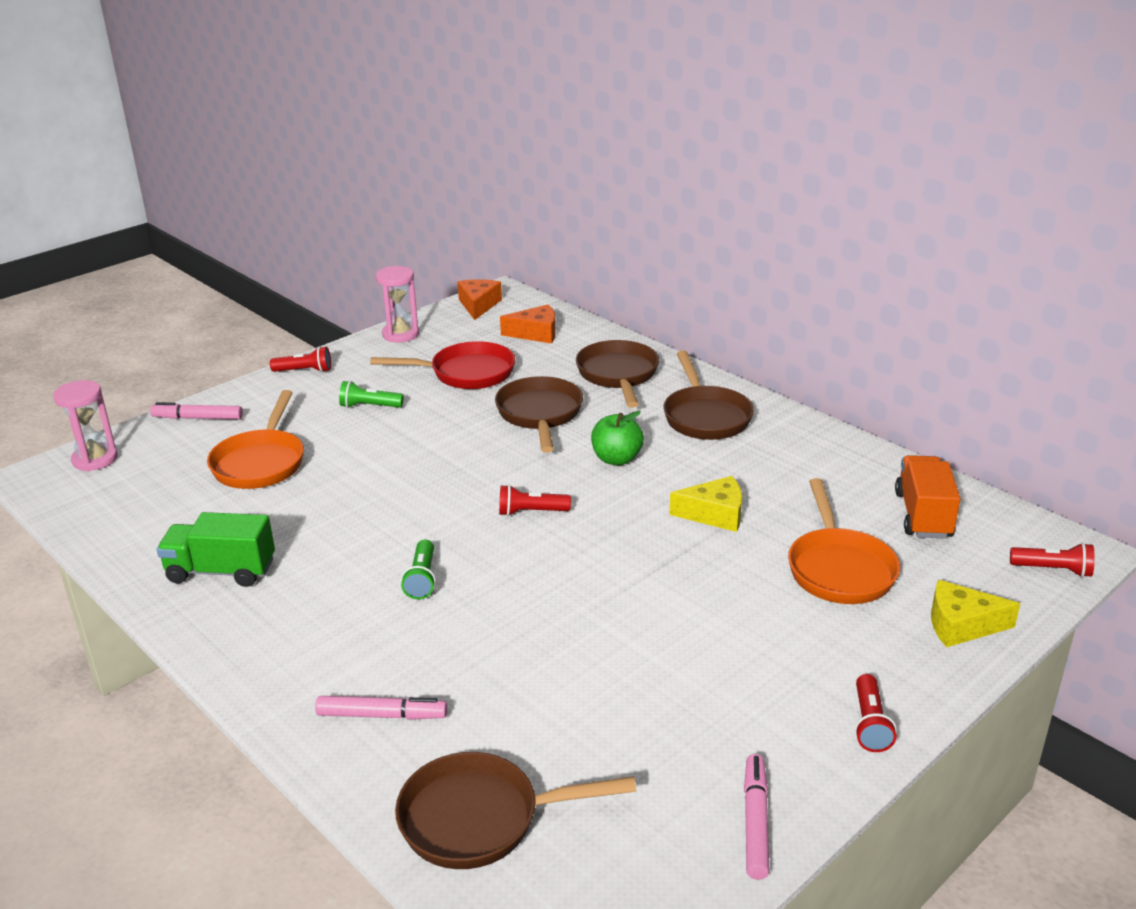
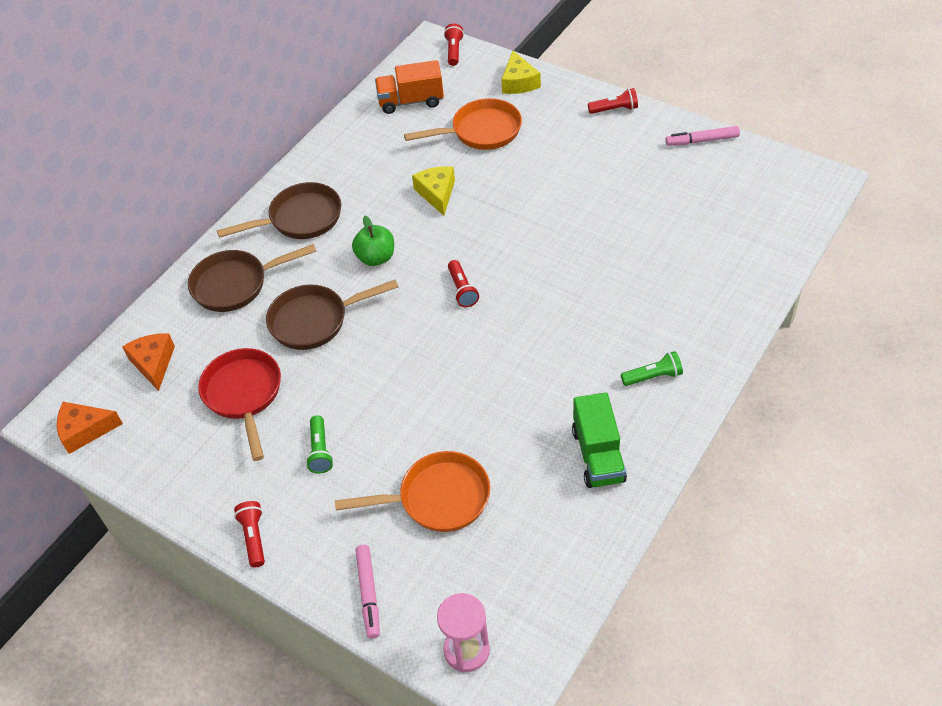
camera: 100 degrees left, 20 degrees up
pink marker [315,696,447,720] -> none
pink hourglass [376,266,419,342] -> none
brown pan [395,752,636,869] -> none
green flashlight [401,540,436,599] -> green flashlight moved to [621,351,683,386]

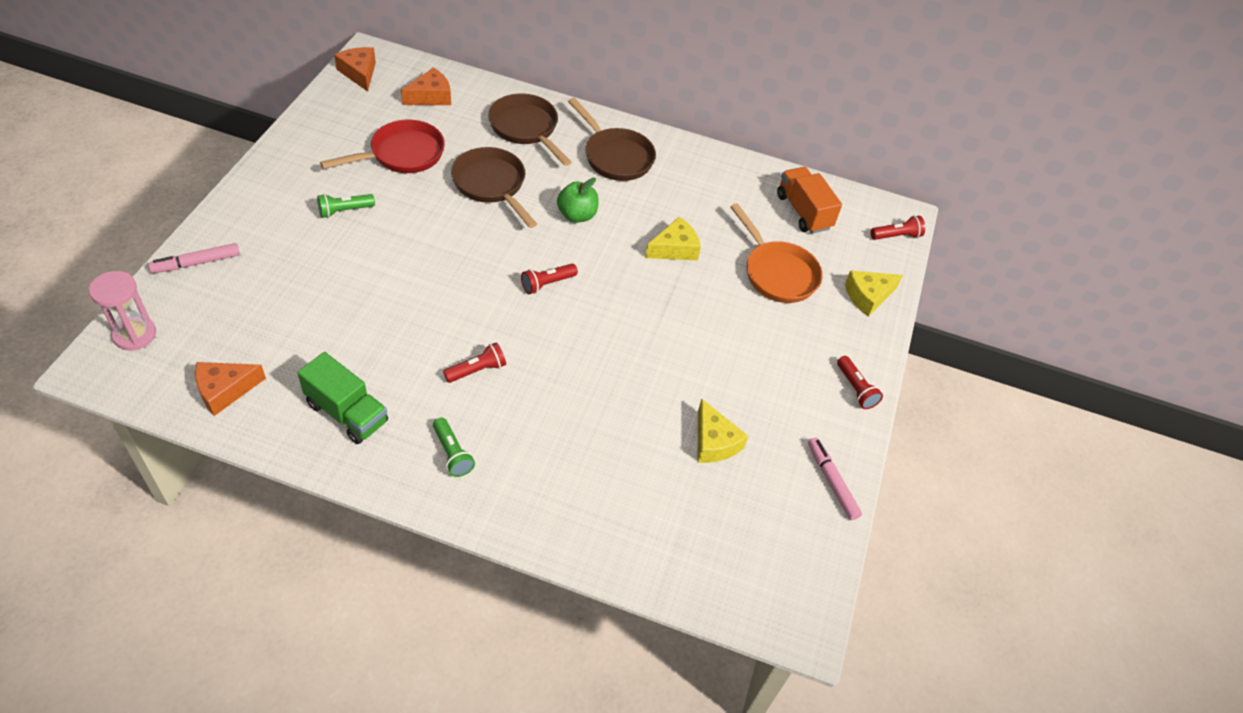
camera: 65 degrees right, 0 degrees up
red flashlight [234,501,265,568] -> red flashlight moved to [443,342,506,383]
orange pan [335,451,490,532] -> none
green truck [572,392,627,488] -> green truck turned 120 degrees counterclockwise [297,352,388,444]
none -> orange cheese [195,362,266,416]
none -> yellow cheese [698,399,748,463]

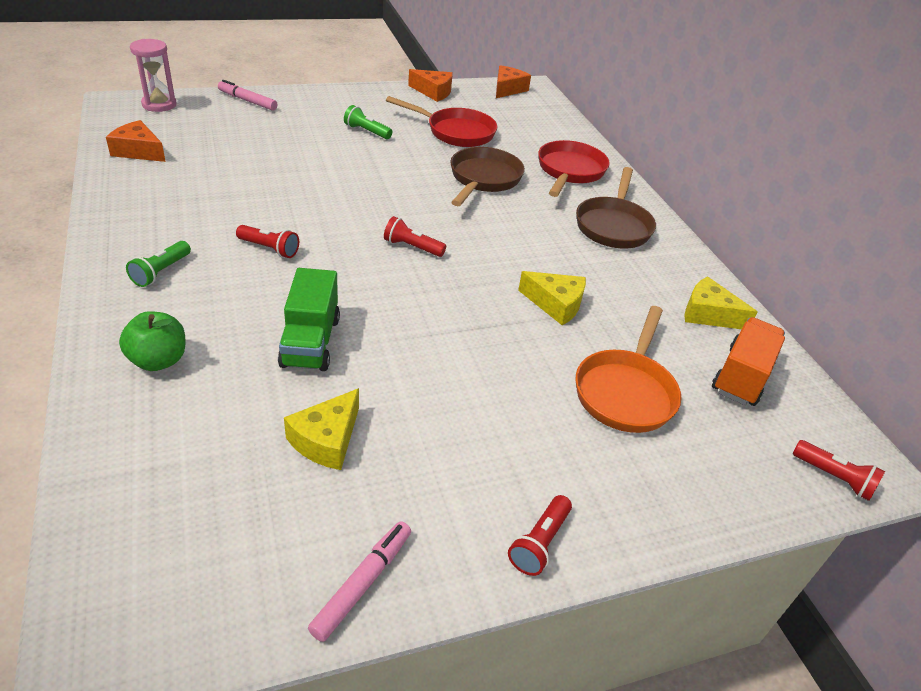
camera: 55 degrees right, 10 degrees down
green truck [297,352,388,444] -> green truck moved to [278,268,340,371]
orange cheese [401,67,451,105] -> orange cheese moved to [408,69,453,102]
brown pan [488,94,572,166] -> red pan [538,140,610,197]
green apple [557,178,599,223] -> green apple moved to [119,311,186,371]
yellow cheese [845,270,903,316] -> yellow cheese moved to [684,276,757,329]

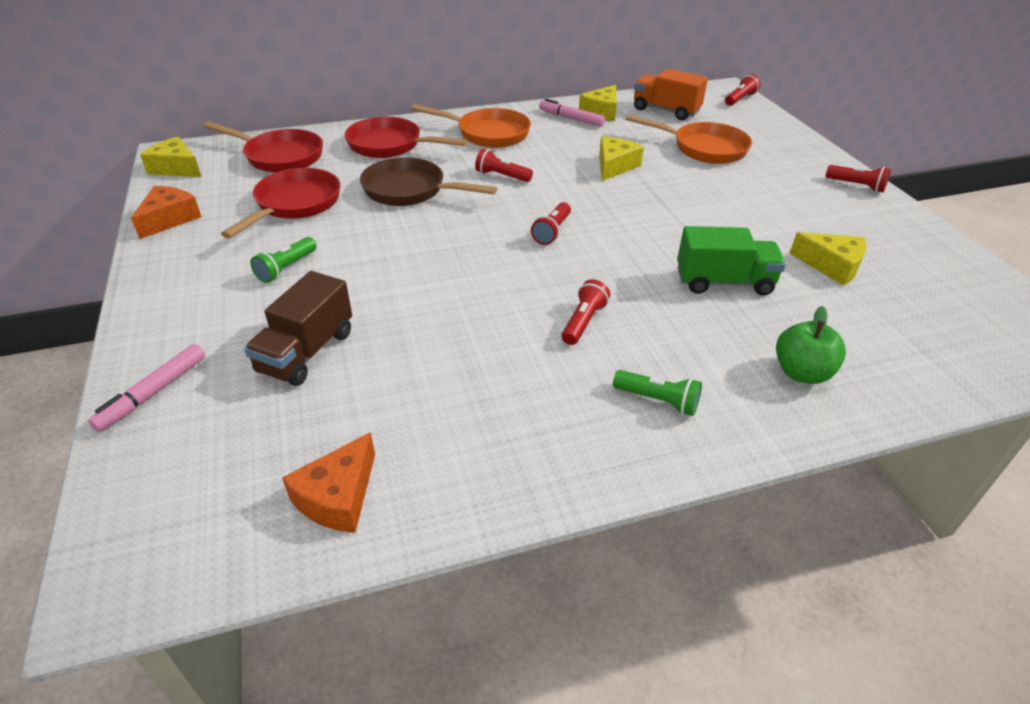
camera: 85 degrees left, 0 degrees up
pink hourglass [130,39,176,112] -> none
pink marker [308,521,411,642] -> pink marker moved to [539,99,605,127]
orange cheese [496,65,531,98] -> yellow cheese [140,137,201,177]
brown pan [576,167,656,248] -> orange pan [411,104,531,148]
none -> red pan [203,122,323,173]
none -> brown truck [244,271,352,386]
none -> red flashlight [475,148,533,182]

